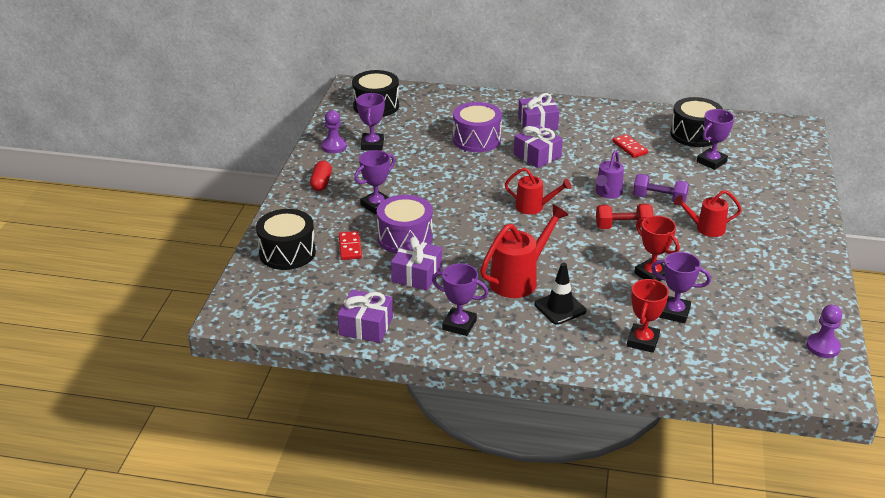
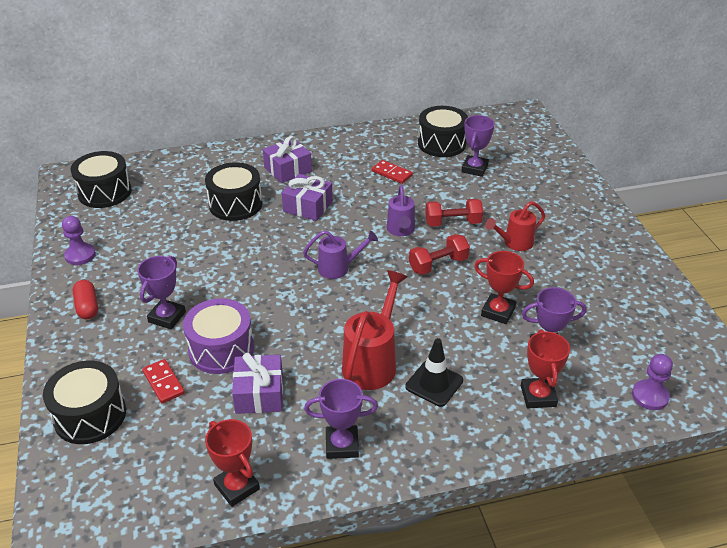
camera: 25 degrees left, 5 degrees up
purple gift [338,290,393,343] -> red trophy [205,419,260,507]
purple trophy [356,93,385,150] -> none
purple drum [453,102,502,152] -> black drum [205,162,262,221]
red watering can [505,168,571,215] -> purple watering can [303,231,378,279]
purple dumbbell [633,174,689,203] -> red dumbbell [425,199,483,227]
purple pawn [806,305,842,358] -> purple pawn moved to [632,354,673,410]

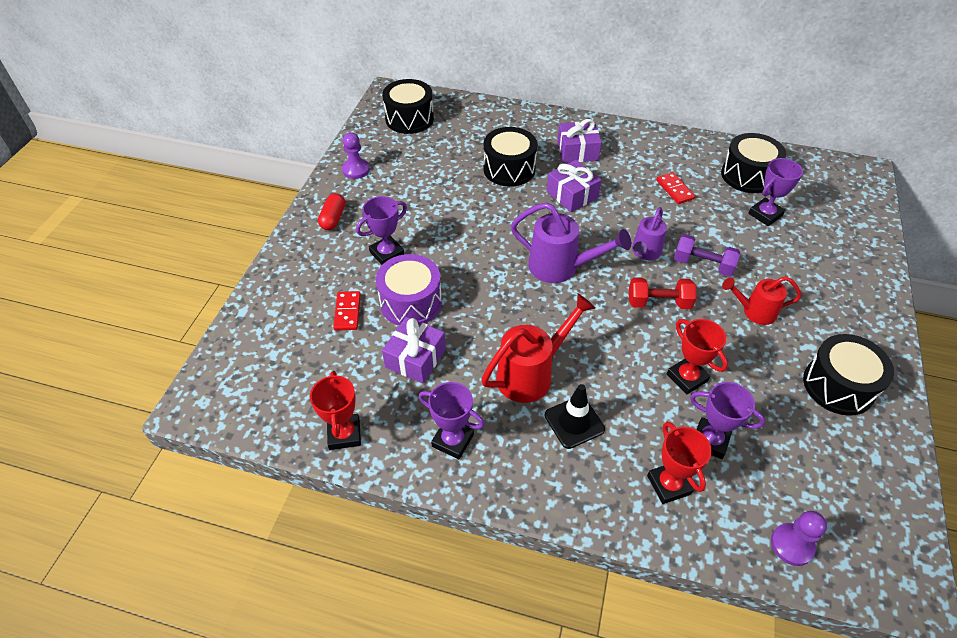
camera: 30 degrees right, 10 degrees up
black drum [43,361,126,444] -> black drum moved to [803,334,894,416]
purple watering can [303,231,378,279] -> purple watering can [511,203,631,283], size x1.57
red dumbbell [425,199,483,227] -> purple dumbbell [674,234,740,276]
red trophy [521,329,570,408] -> red trophy turned 45 degrees counterclockwise [647,422,712,504]

